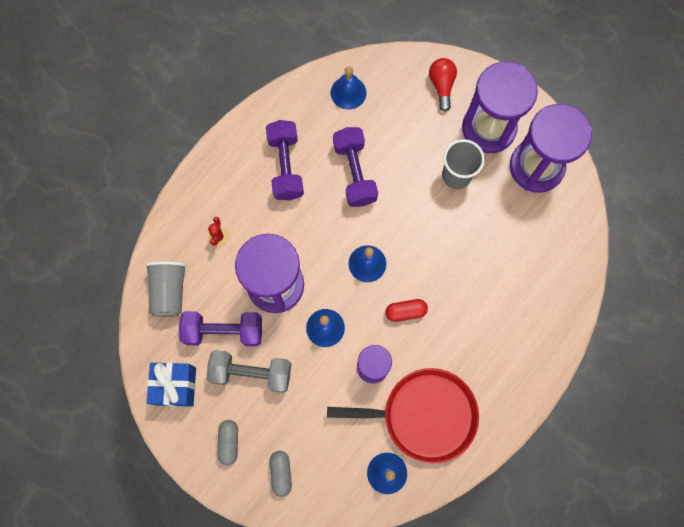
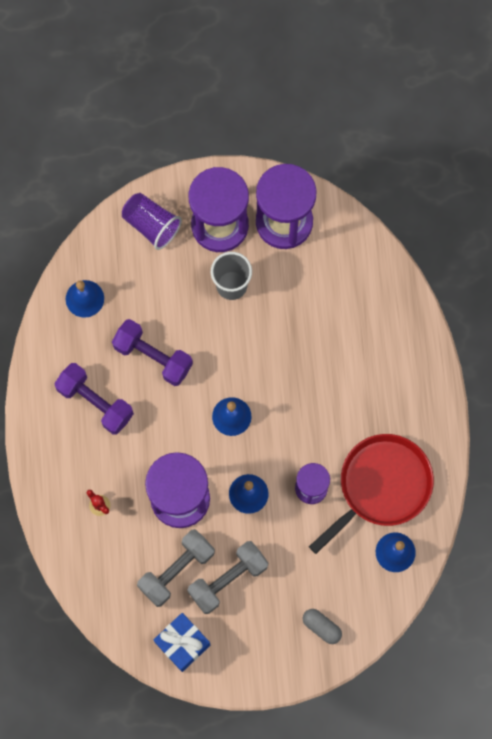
camera: 45 degrees left, 0 degrees up
grey cup [145,262,187,317] -> none
purple dumbbell [179,311,262,346] -> grey dumbbell [137,529,215,607]
grey capsule [218,420,238,465] -> none
red capsule [385,299,428,322] -> none
red light bulb [429,58,457,112] -> purple cup [122,193,182,250]

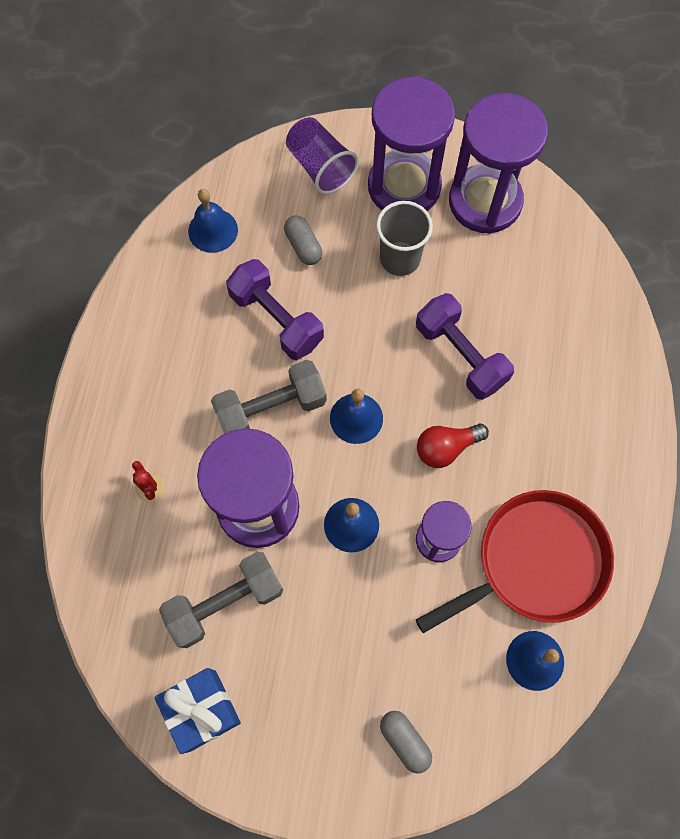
camera: 15 degrees right, 5 degrees down
purple dumbbell [54,363,134,434] -> purple dumbbell moved to [416,293,514,400]
grey dumbbell [187,541,268,614] -> grey dumbbell moved to [211,360,327,434]
none -> grey capsule [284,215,322,265]
none -> red light bulb [417,423,489,468]

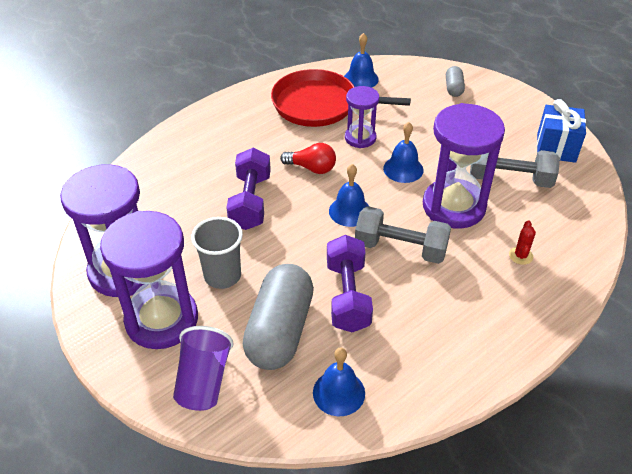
camera: 140 degrees left, 25 degrees down
grey capsule [284,215,322,265] -> grey capsule [243,264,314,370], size x2.18

